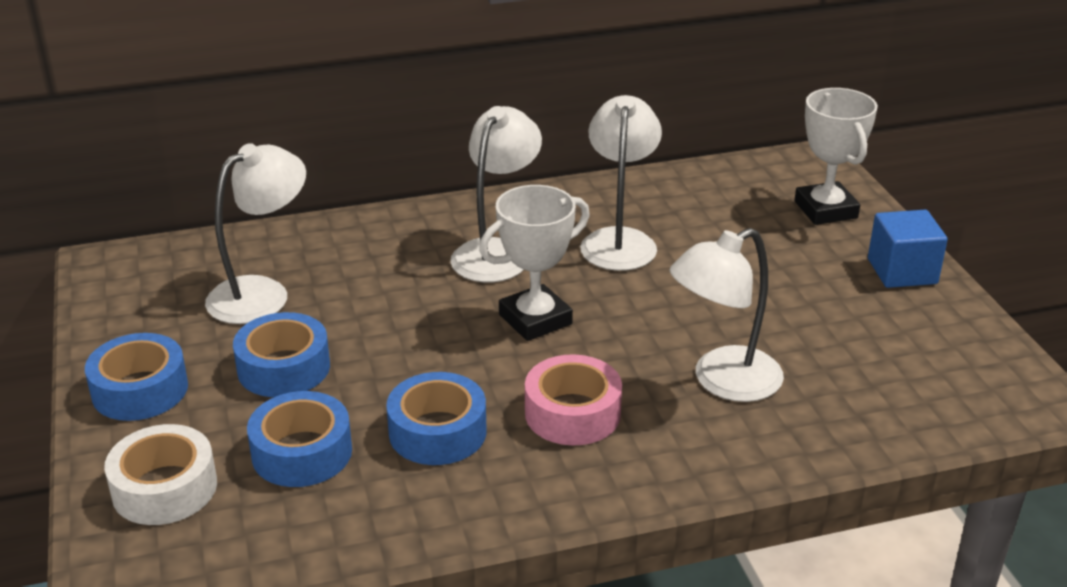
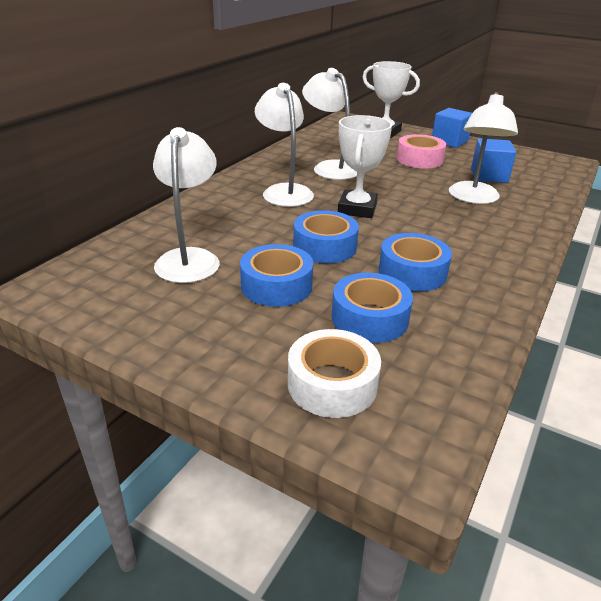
camera: 45 degrees left, 0 degrees up
blue tape [85,333,188,421] -> blue tape moved to [293,210,359,263]
pink tape [525,354,622,446] -> pink tape moved to [397,134,446,168]
none -> blue cube [471,138,517,183]

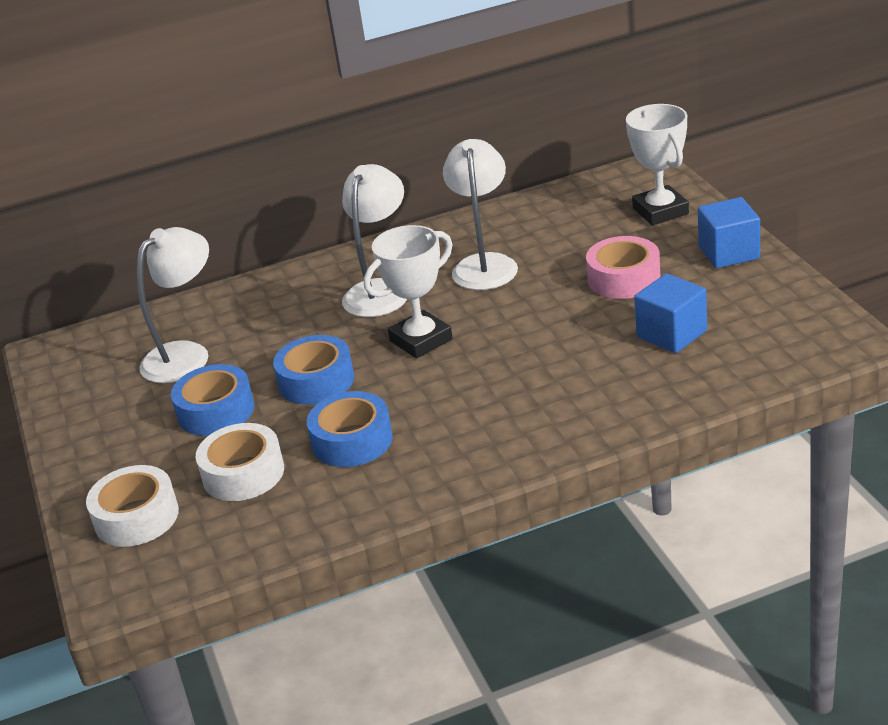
camera: 45 degrees right, 0 degrees up
blue tape [332,273,413,343] -> white tape [196,423,284,501]
white lamp [449,92,518,204] -> none

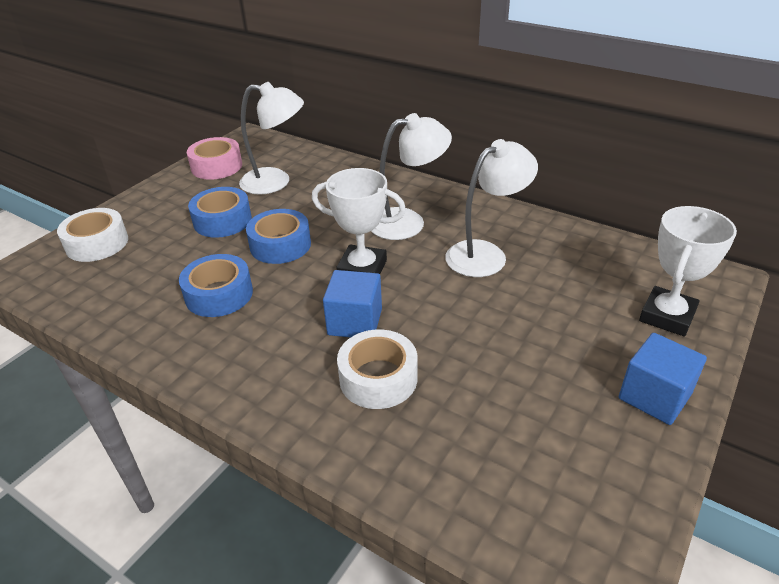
camera: 50 degrees right, 5 degrees up
white tape [196,423,284,501] -> white tape moved to [337,329,417,409]
pink tape [586,236,661,299] -> pink tape moved to [187,137,242,180]
blue cube [634,273,707,353] -> blue cube moved to [323,270,382,337]

